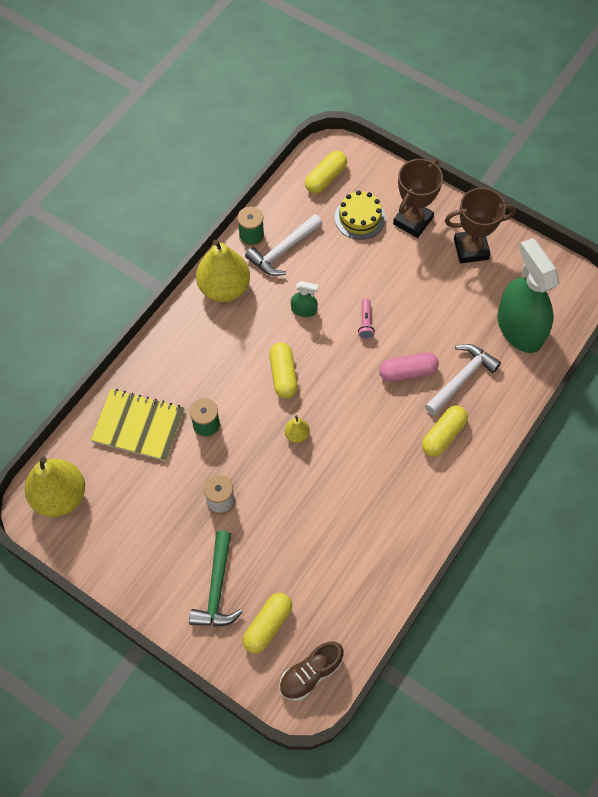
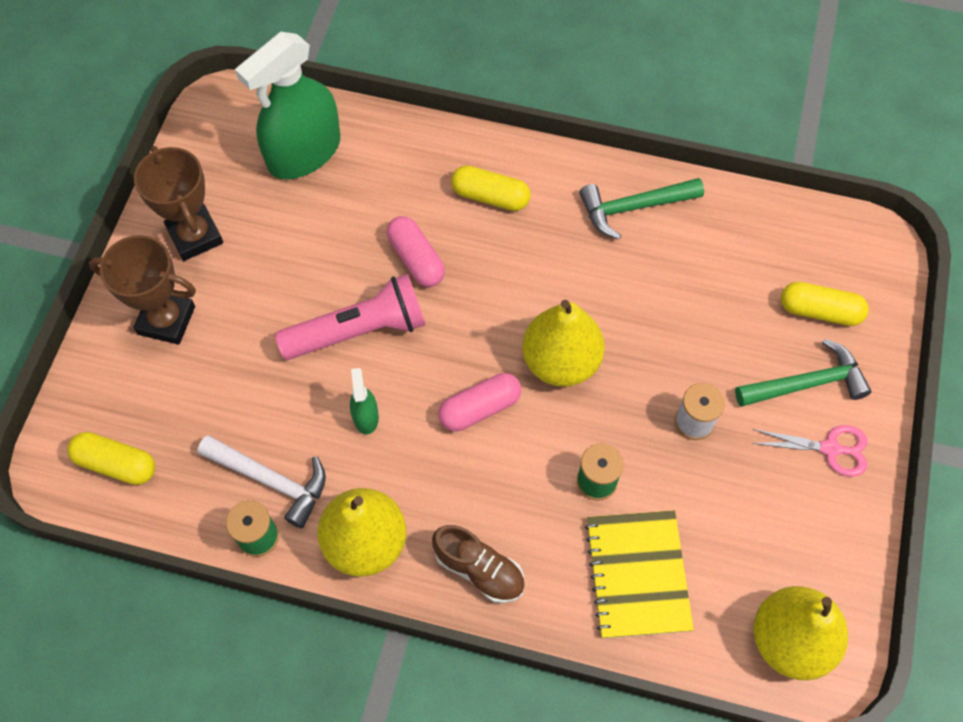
camera: 110 degrees left, 0 degrees up
yellow capsule [269,342,298,399] -> pink capsule [438,373,521,431]
brown shoe [279,641,344,701] -> brown shoe moved to [432,525,525,603]
yellow pear [285,415,310,443] -> yellow pear [522,300,605,387], size x2.25
yellow cake [335,190,385,240] -> none
pink flashlight [358,299,375,339] -> pink flashlight [275,274,426,360], size x2.36
white hammer [425,344,501,416] -> none
none -> green hammer [579,178,704,239]
none -> pink scissors [751,425,868,477]

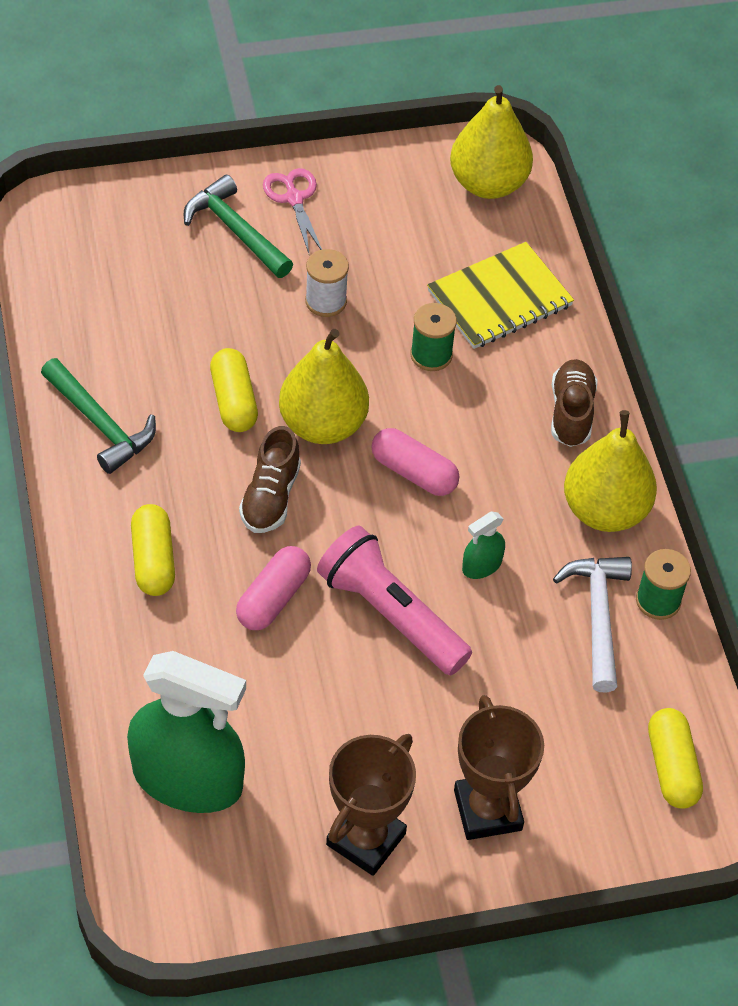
camera: 120 degrees left, 10 degrees down
yellow capsule [781,282,869,326] -> yellow capsule moved to [210,348,258,432]
none -> brown shoe [239,426,301,533]

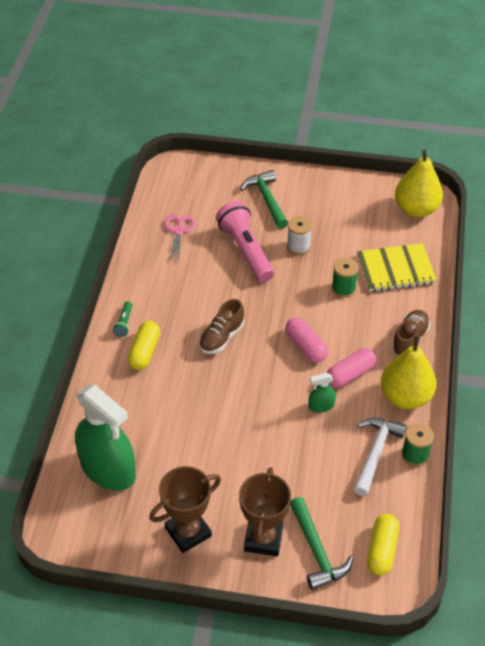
camera: 25 degrees right, 5 degrees down
green hammer [41,358,156,474] -> green hammer moved to [290,497,353,590]
yellow capsule [210,348,258,432] -> none
pink capsule [236,546,311,630] -> pink capsule moved to [327,348,376,388]
pink scissors [263,168,322,253] -> pink scissors moved to [164,215,195,263]
yellow pear [279,329,369,444] -> none
pink flashlight [317,525,472,675] -> pink flashlight moved to [216,201,274,282]
none -> green flashlight [113,301,132,337]

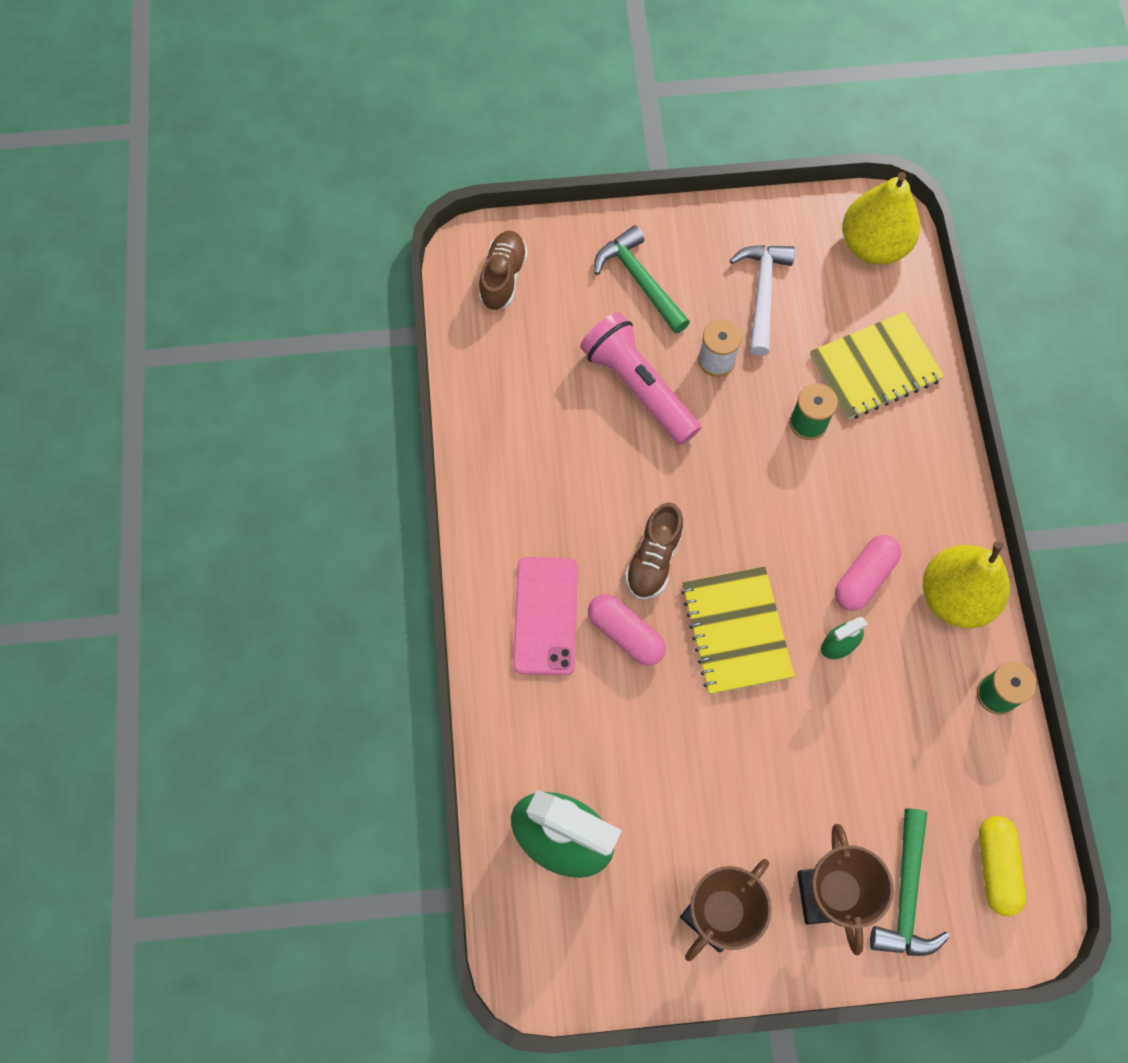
camera: 15 degrees left, 20 degrees up
green flashlight [113,301,132,337] -> none
yellow capsule [128,321,160,370] -> pink phone [513,557,578,676]
pink scissors [164,215,195,263] -> none
pink capsule [285,317,328,363] -> pink capsule moved to [588,594,666,666]
green hammer [290,497,353,590] -> green hammer turned 45 degrees clockwise [870,808,950,956]
white hammer [354,418,407,496] -> white hammer moved to [730,245,795,356]
brown shoe [391,310,430,355] -> brown shoe moved to [479,231,528,310]
none -> yellow notebook [681,566,795,694]

